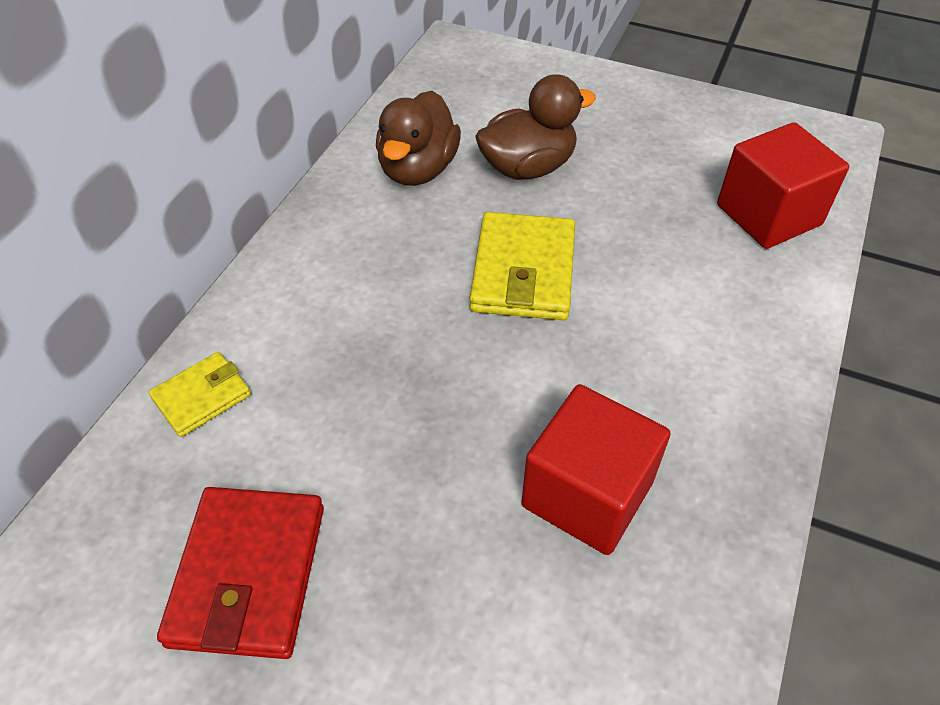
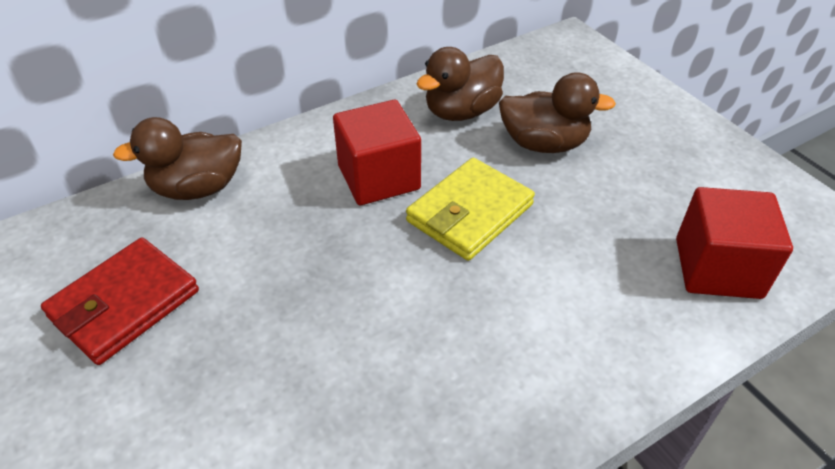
camera: 35 degrees right, 5 degrees down
yellow wallet [149,352,251,437] -> brown duck [113,117,242,200]
red cube [521,384,670,555] -> red cube moved to [333,100,421,205]

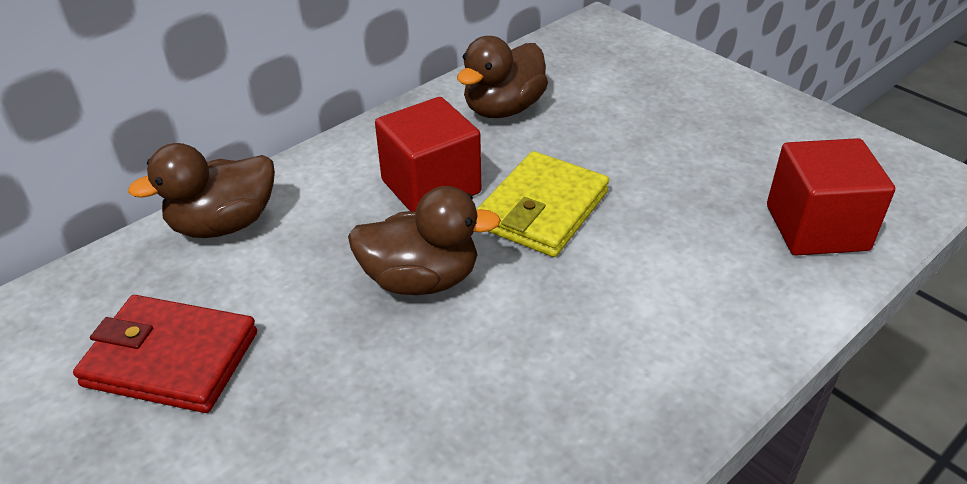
camera: 10 degrees left, 5 degrees down
red wallet [41,237,199,365] -> red wallet turned 75 degrees clockwise [73,295,257,413]
brown duck [499,72,616,153] -> brown duck moved to [348,186,501,295]

